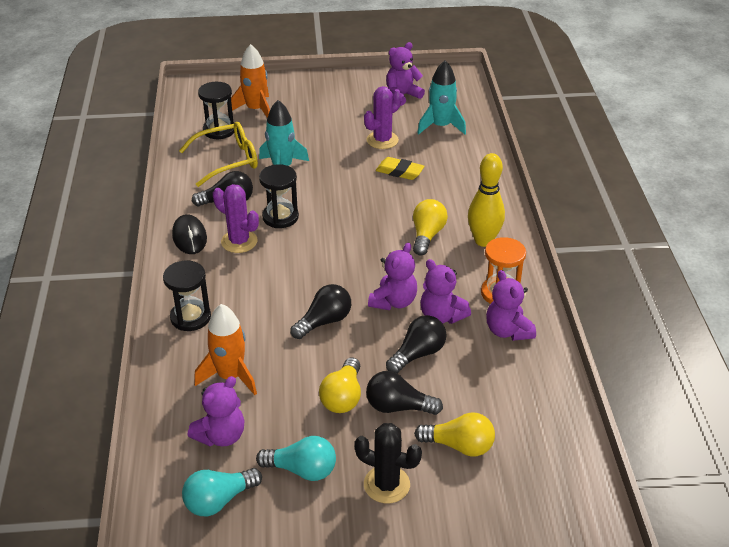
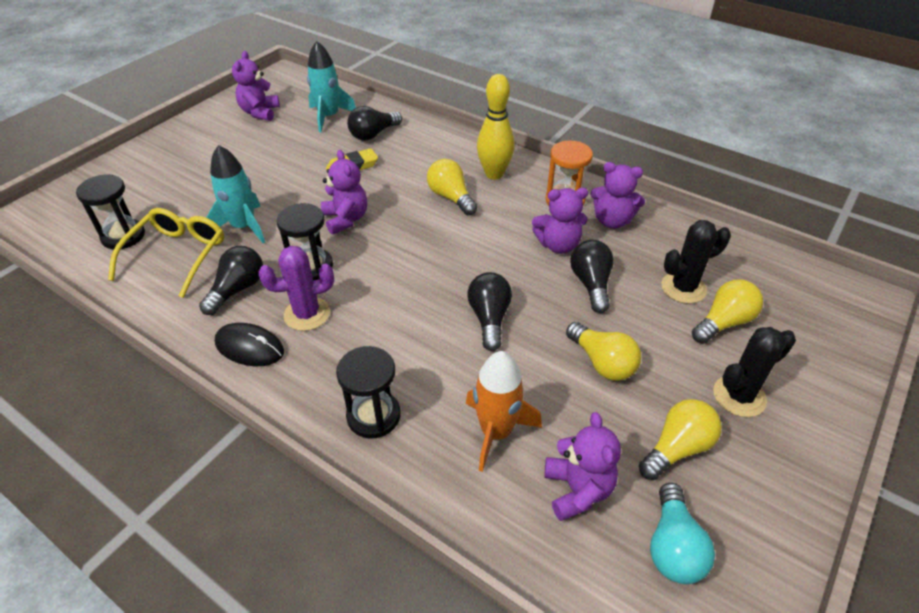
camera: 50 degrees left, 5 degrees up
orange rocket [231,44,270,118] -> none
turquoise light bulb [256,436,336,481] -> yellow light bulb [639,399,722,480]
purple cactus [364,86,402,149] -> none
black light bulb [366,371,443,415] -> black light bulb moved to [347,106,402,141]
purple teddy bear [368,243,417,310] -> purple teddy bear moved to [321,150,367,234]
none -> black cactus [661,220,731,304]

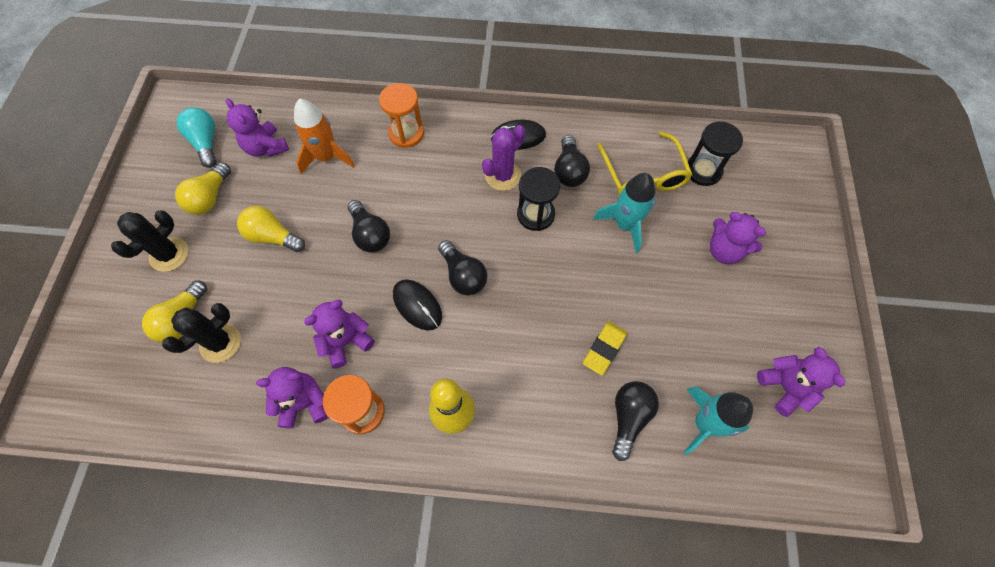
camera: 150 degrees right, 20 degrees up
purple teddy bear [321,150,367,234] -> purple teddy bear moved to [710,212,766,264]
black hourglass [336,346,400,438] -> orange hourglass [379,83,424,148]
yellow light bulb [427,159,477,215] -> none
black light bulb [570,240,614,313] -> black light bulb moved to [438,240,487,296]
none -> black mouse [393,279,442,330]

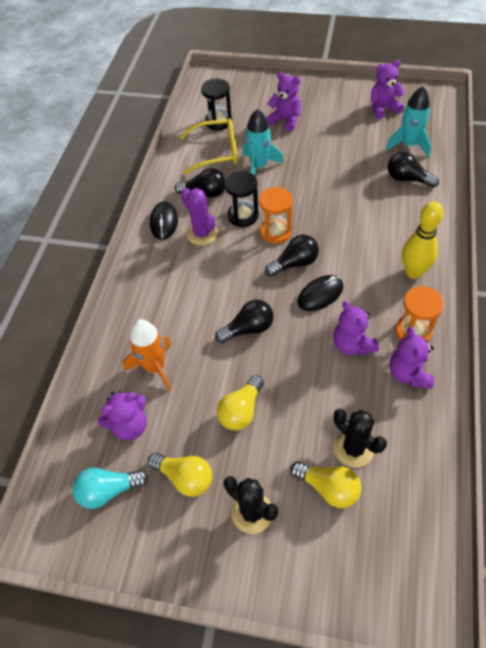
camera: 80 degrees left, 10 degrees down
orange hourglass [379,83,424,148] -> orange hourglass moved to [259,187,293,244]
yellow eraser [583,321,627,376] -> none
purple teddy bear [710,212,766,264] -> purple teddy bear turned 105 degrees counterclockwise [266,72,301,131]

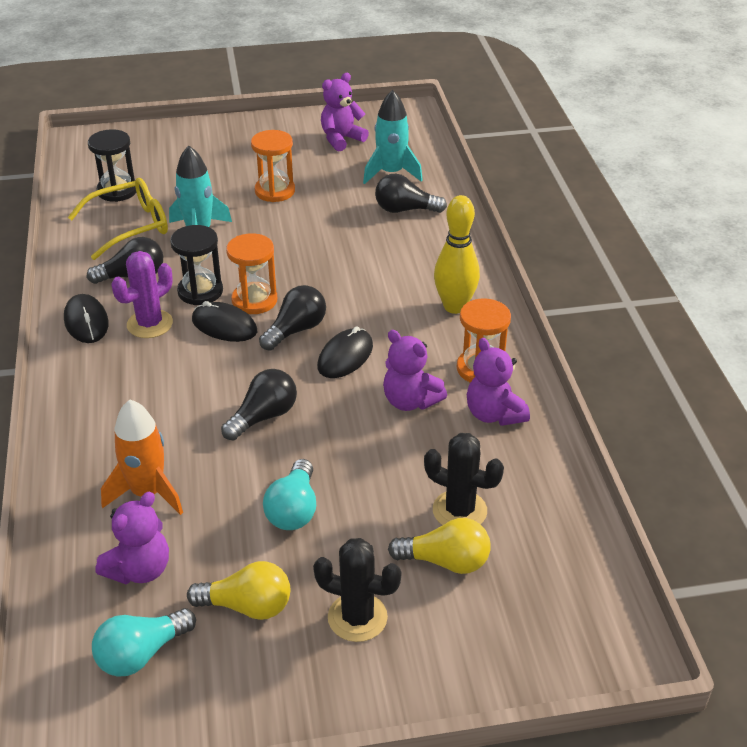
camera: 25 degrees left, 15 degrees down
purple cactus [181,188,218,246] -> purple cactus turned 75 degrees counterclockwise [112,251,173,338]
yellow light bulb [217,375,264,431] -> turquoise light bulb [263,459,316,530]
purple teddy bear [266,72,301,131] -> none
none -> black mouse [192,301,257,342]
none -> orange hourglass [251,130,295,202]

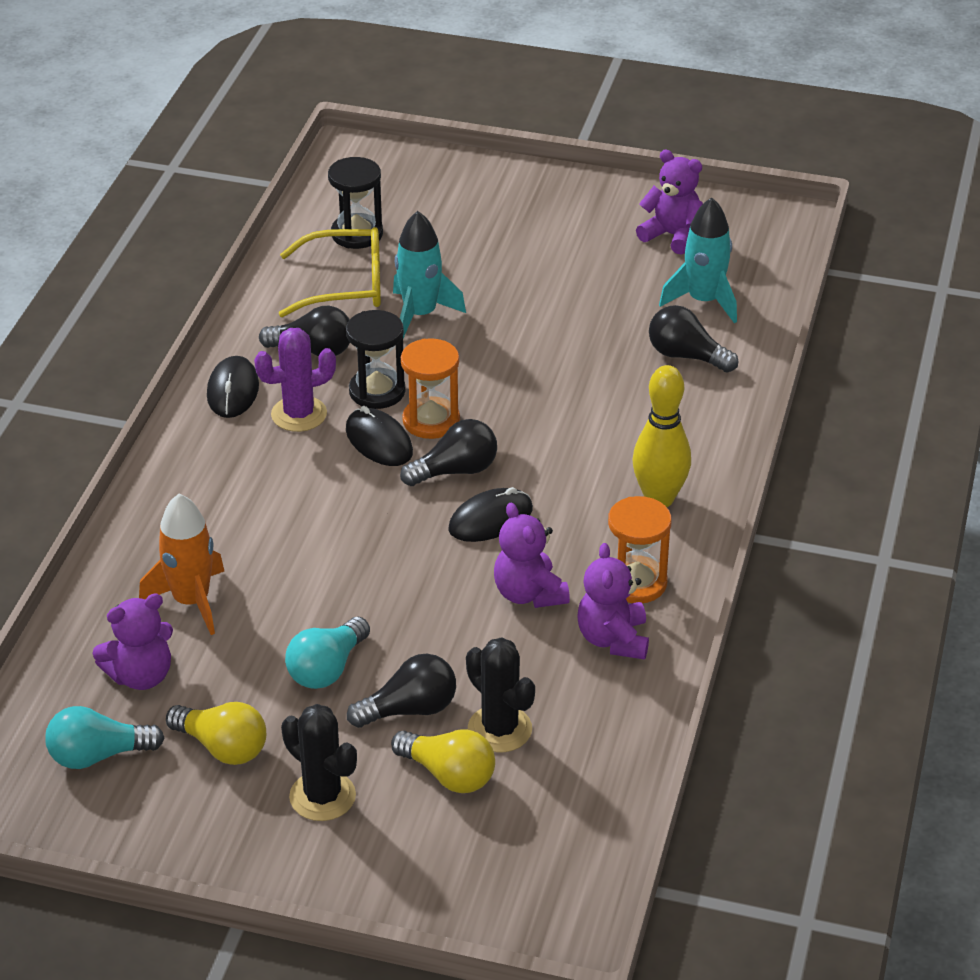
camera: 25 degrees right, 0 degrees up
black light bulb [221,369,297,441] -> black light bulb moved to [347,654,456,728]
orange hourglass [251,130,295,202] -> none
purple teddy bear [321,73,369,152] -> purple teddy bear turned 45 degrees clockwise [636,150,703,255]

